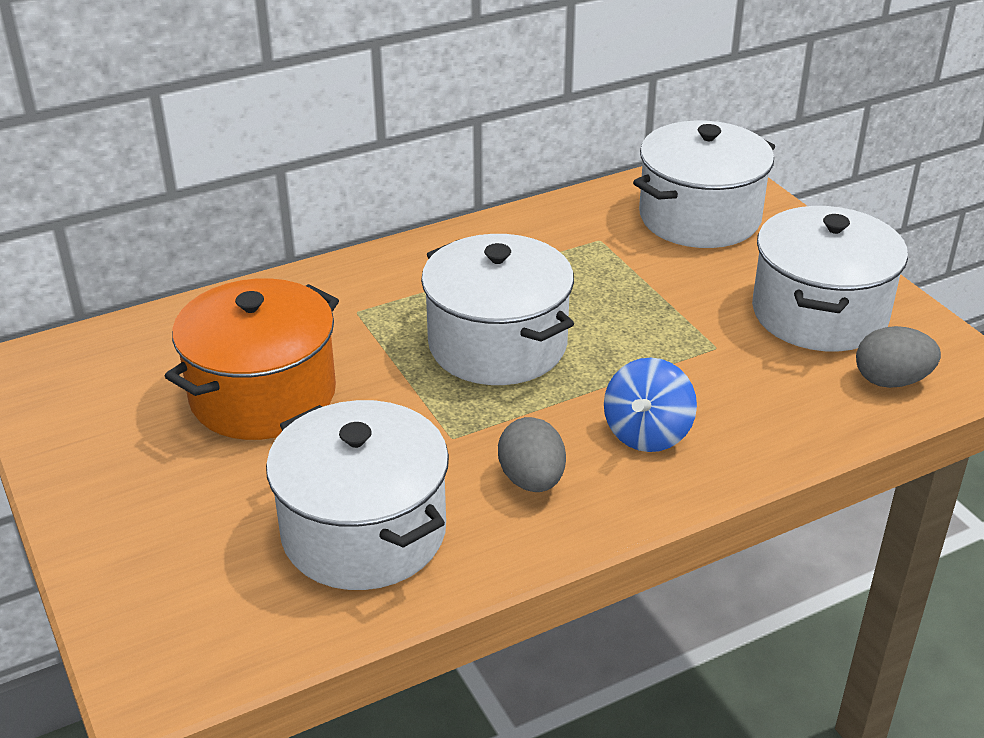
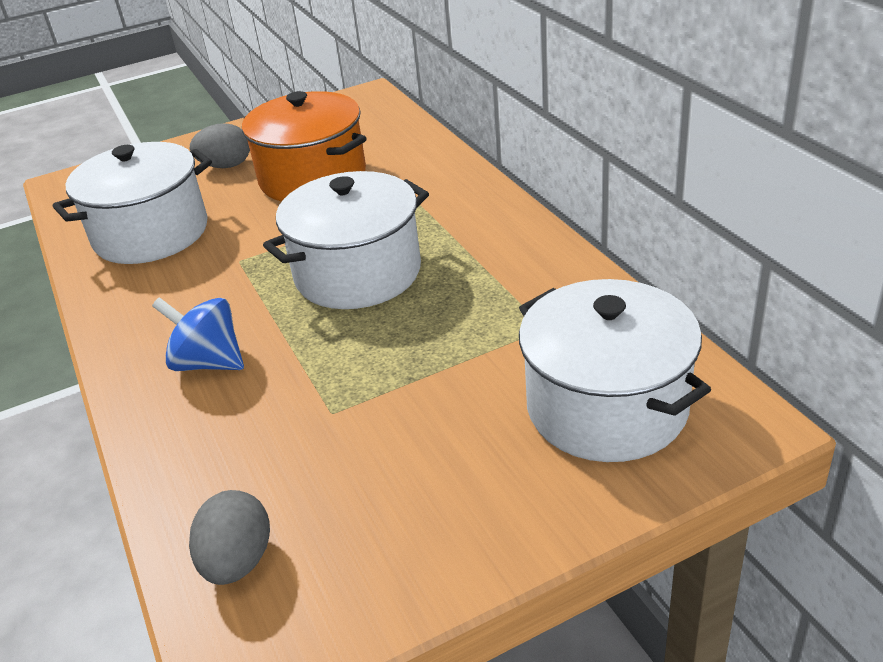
camera: 95 degrees right, 0 degrees up
grey egg [498,417,566,492] -> grey egg moved to [190,123,250,168]
white pot [752,206,908,351] -> none

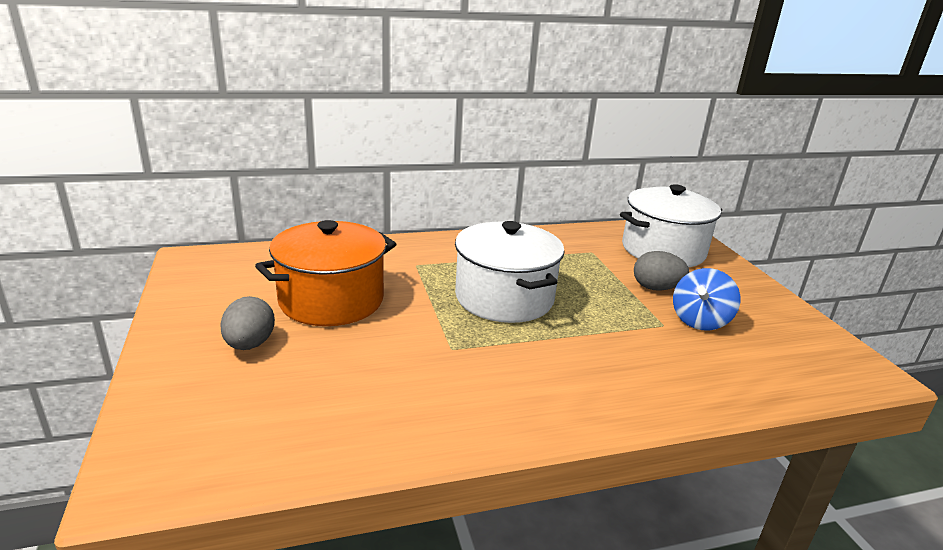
camera: 85 degrees left, 10 degrees down
white pot [53,142,212,264] -> none
blue spinning top [152,297,244,371] -> blue spinning top moved to [673,268,740,331]
grey egg [189,490,270,585] -> grey egg moved to [634,251,689,291]

